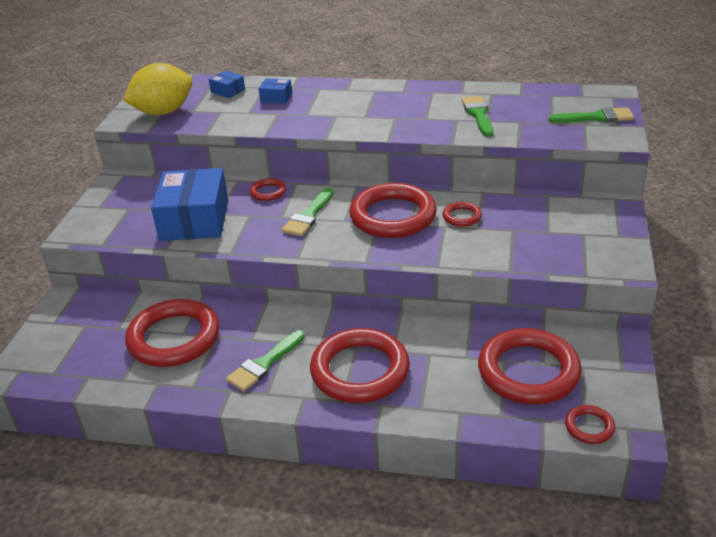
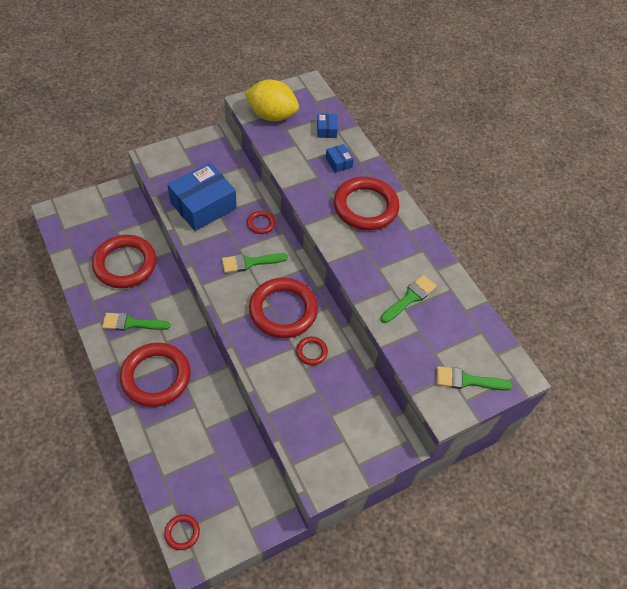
camera: 45 degrees right, 20 degrees up
red ring [478,328,582,404] -> red ring moved to [334,177,399,230]
green brush [549,107,634,123] -> green brush turned 135 degrees clockwise [436,366,512,391]

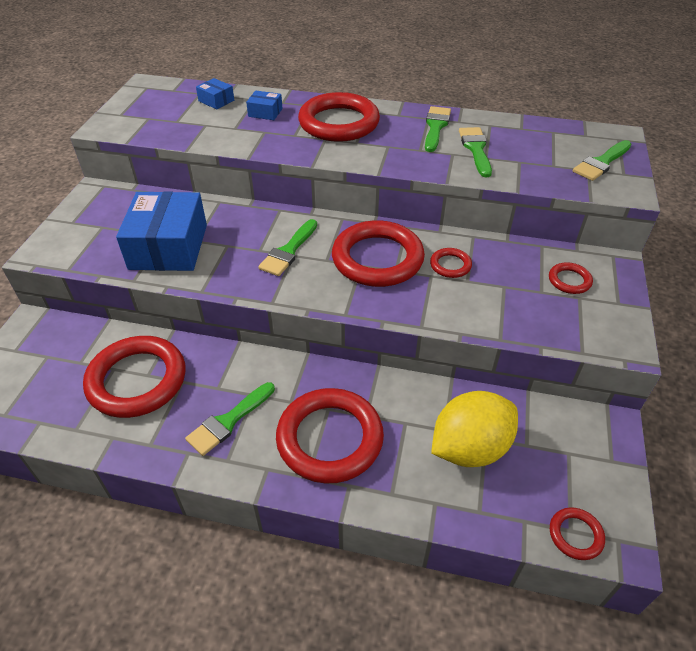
camera: 45 degrees left, 10 degrees down
yellow lemon [244,79,299,121] -> yellow lemon moved to [431,391,518,467]
red ring [247,211,275,234] -> red ring moved to [549,262,593,294]
none -> green brush [425,106,451,152]

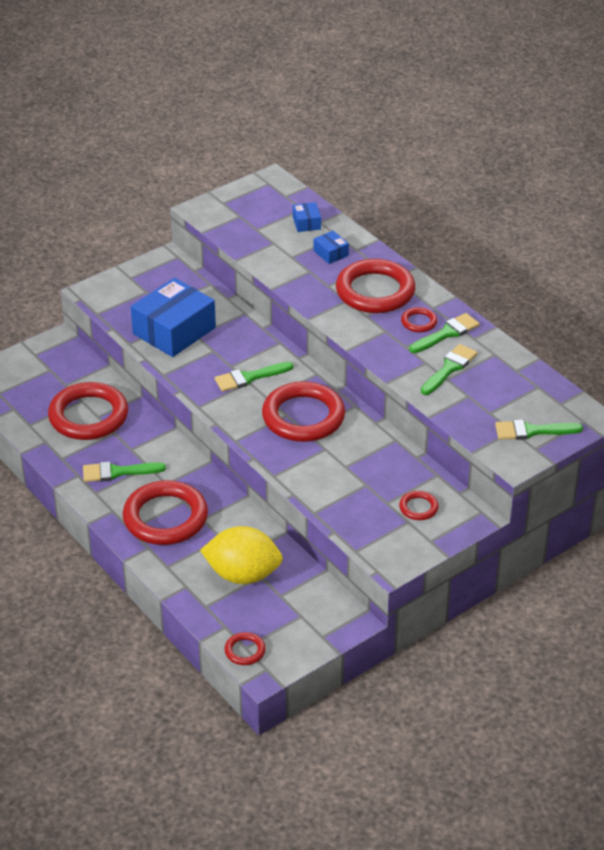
camera: 40 degrees right, 5 degrees down
red ring [430,248,472,278] -> red ring moved to [401,307,437,332]

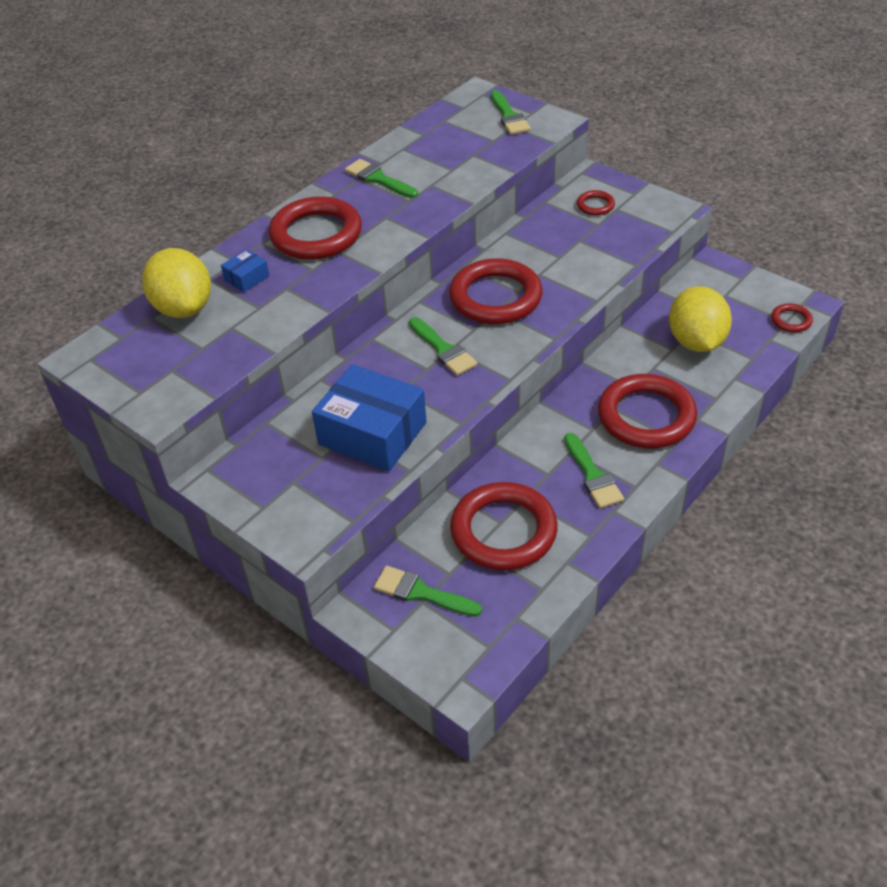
camera: 100 degrees left, 5 degrees up
blue box [293,202,321,232] -> yellow lemon [142,248,211,318]
red ring [401,307,437,332] -> none
green brush [421,344,477,395] -> green brush moved to [374,566,482,617]

